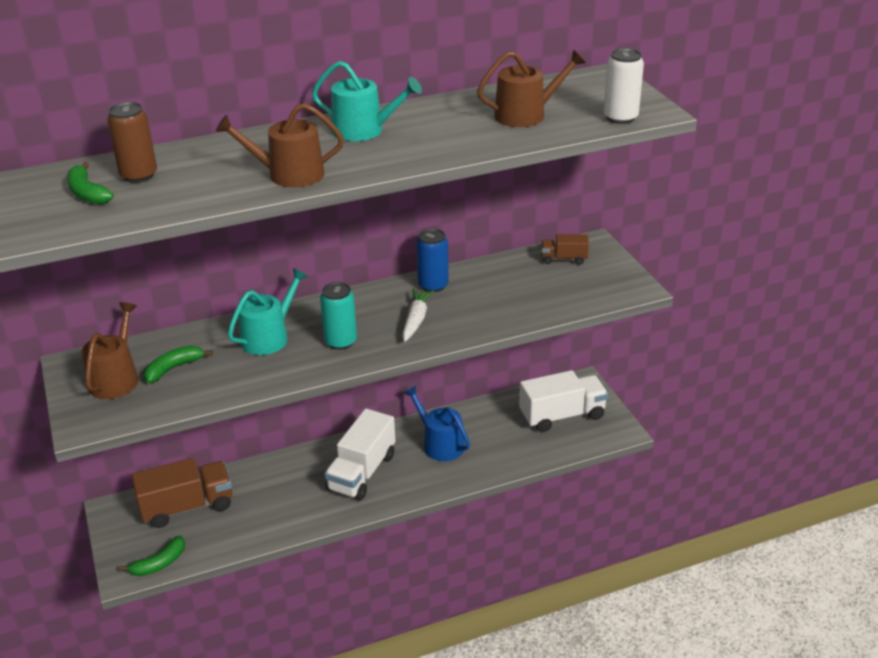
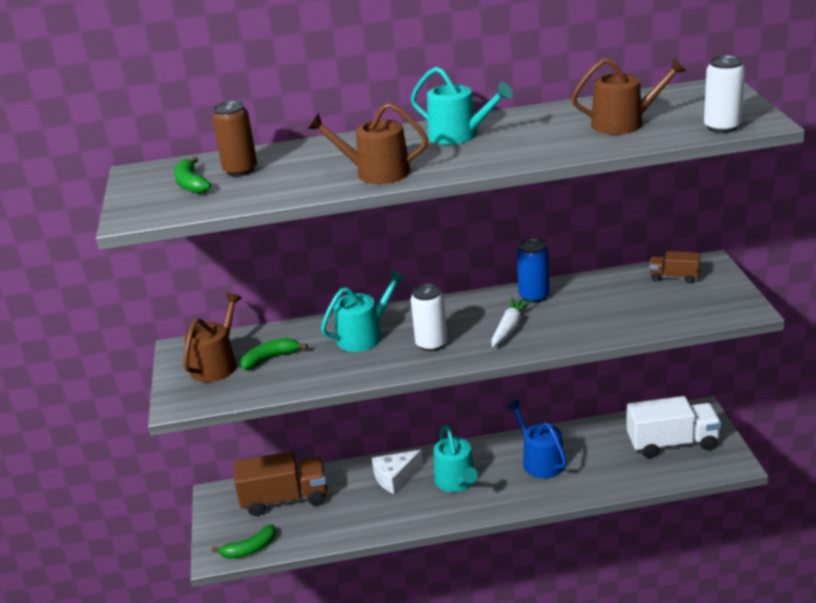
camera: 15 degrees right, 5 degrees down
turquoise can [320,282,357,350] -> white can [411,284,448,351]
white truck [325,408,395,501] -> turquoise watering can [434,425,478,492]
none -> white cheese [372,450,423,494]

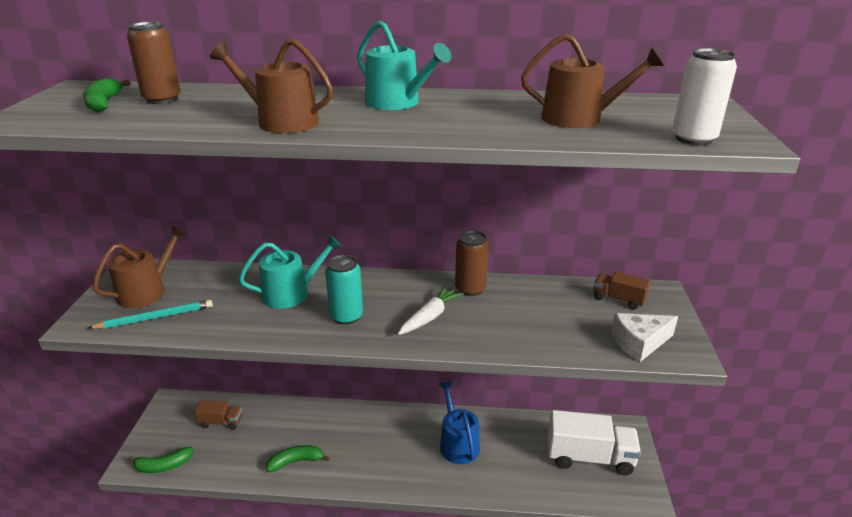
camera: 10 degrees right, 0 degrees up
brown truck [234,451,327,516] -> brown truck [194,400,242,430], size x0.52
green banana [240,338,308,370] -> green banana moved to [266,445,330,472]
white cheese [372,450,423,494] -> white cheese moved to [611,313,678,362]
white can [411,284,448,351] -> turquoise can [325,255,363,325]
turquoise watering can [434,425,478,492] -> none
blue can [517,238,550,303] -> brown can [455,231,489,296]
none -> turquoise pencil [88,300,213,329]

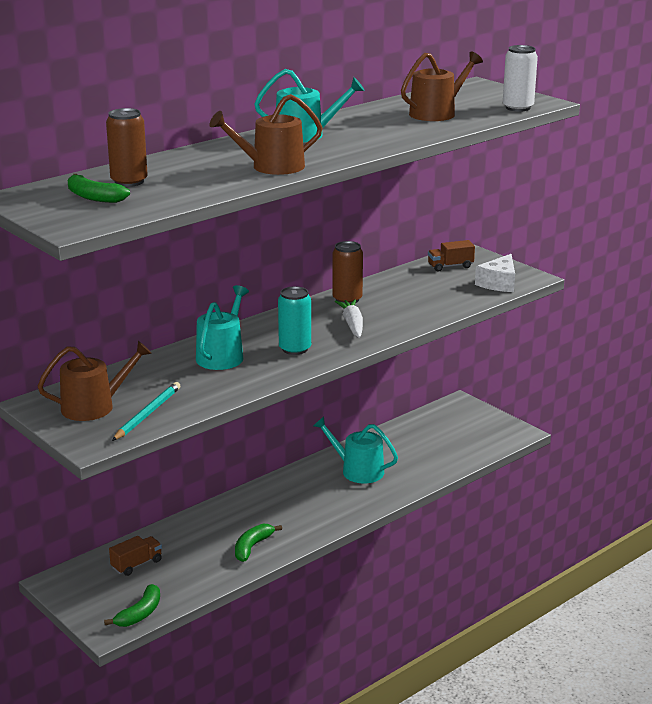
camera: 45 degrees left, 5 degrees down
brown watering can [92,226,187,308] -> brown watering can turned 75 degrees clockwise [38,341,152,421]
blue watering can [439,381,480,464] -> turquoise watering can [313,416,398,484]
white truck [548,410,641,475] -> none

